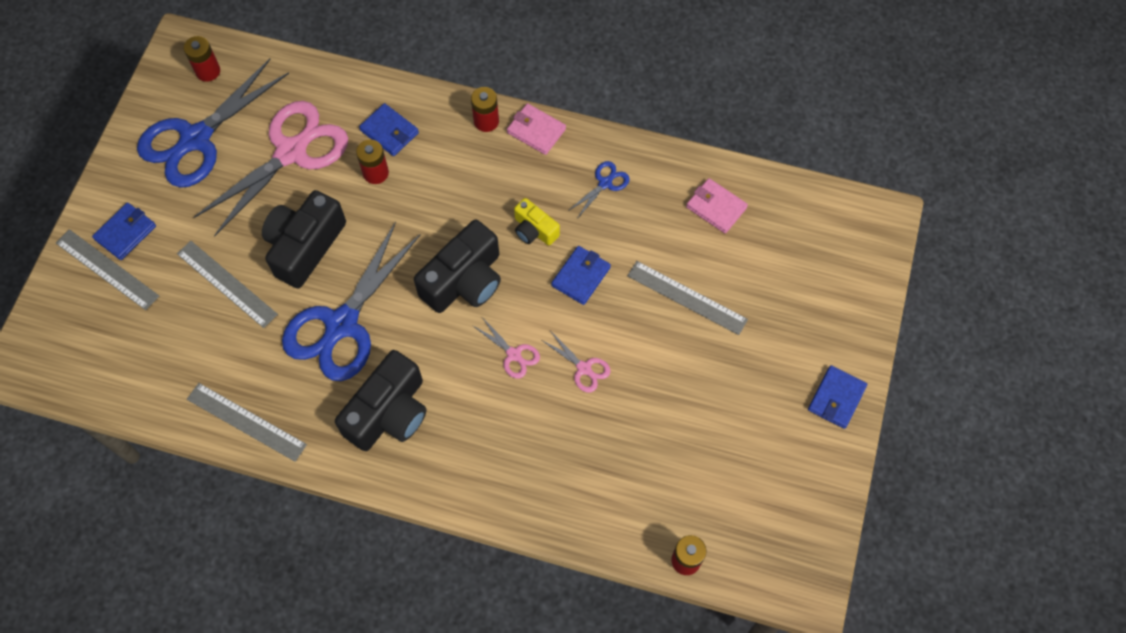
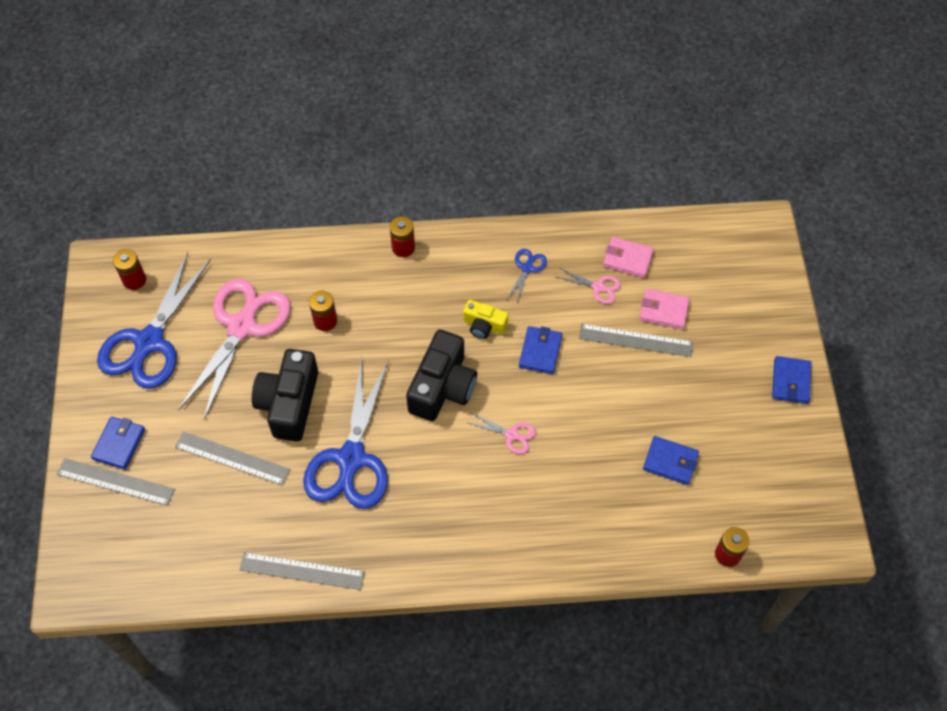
camera: 20 degrees left, 5 degrees down
black camera [335,350,427,451] -> none
blue wallet [359,103,419,156] -> blue wallet moved to [643,436,699,485]
pink wallet [507,103,566,155] -> pink wallet moved to [640,289,690,329]
pink scissors [542,332,611,393] -> pink scissors moved to [556,268,621,304]

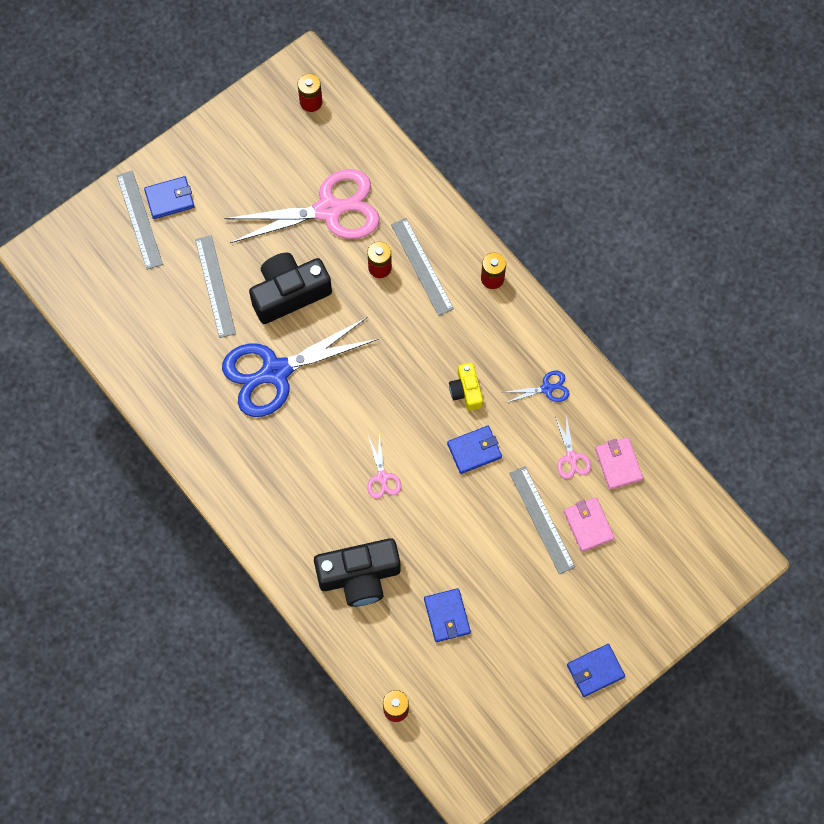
camera: 55 degrees right, 10 degrees up
blue scissors [97,252,211,389] -> none
grey ruler [239,552,365,590] -> grey ruler moved to [391,218,454,316]
black camera [406,329,477,421] -> black camera moved to [314,538,401,607]

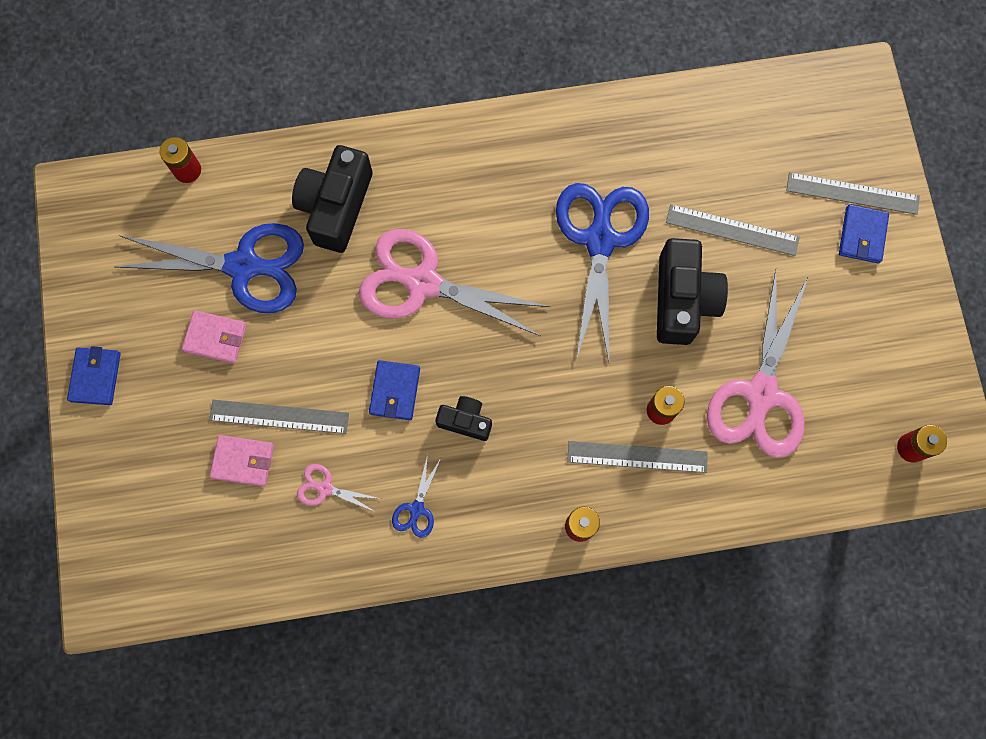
camera: 120 degrees right, 5 degrees up
pink scissors [367,435,401,499] -> pink scissors [359,229,551,336], size x2.36
blue wallet [424,588,471,642] -> blue scissors [114,223,304,313]
yellow camera [449,363,483,411] -> black camera [435,396,492,441]
pink wallet [595,437,643,490] -> pink wallet moved to [182,310,247,363]

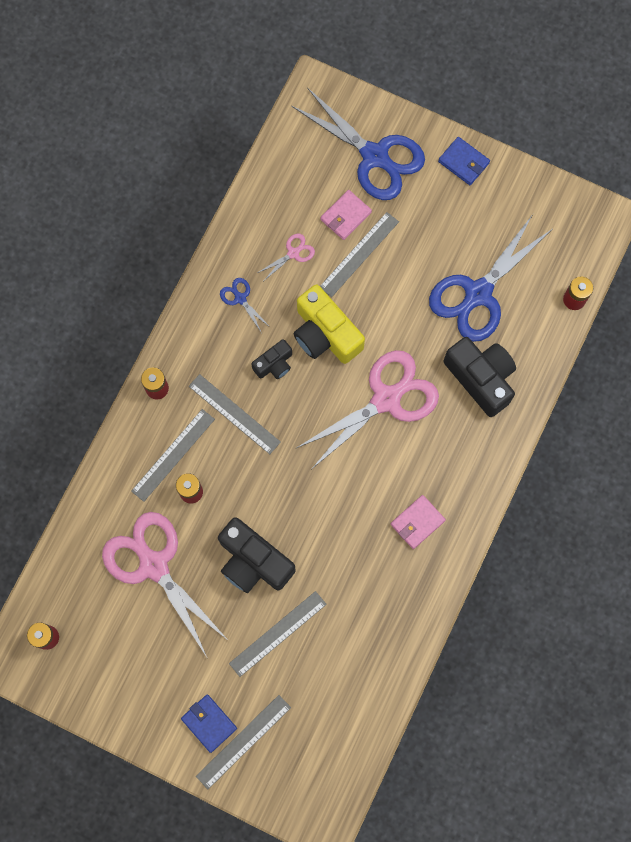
camera: 125 degrees right, 0 degrees up
pink wallet [182,310,247,363] -> pink wallet moved to [391,495,446,549]
blue wallet [369,360,420,420] -> yellow camera [294,284,365,364]
blue scissors [556,183,649,362] -> blue scissors moved to [292,88,425,200]
none -> grey ruler [189,374,281,454]

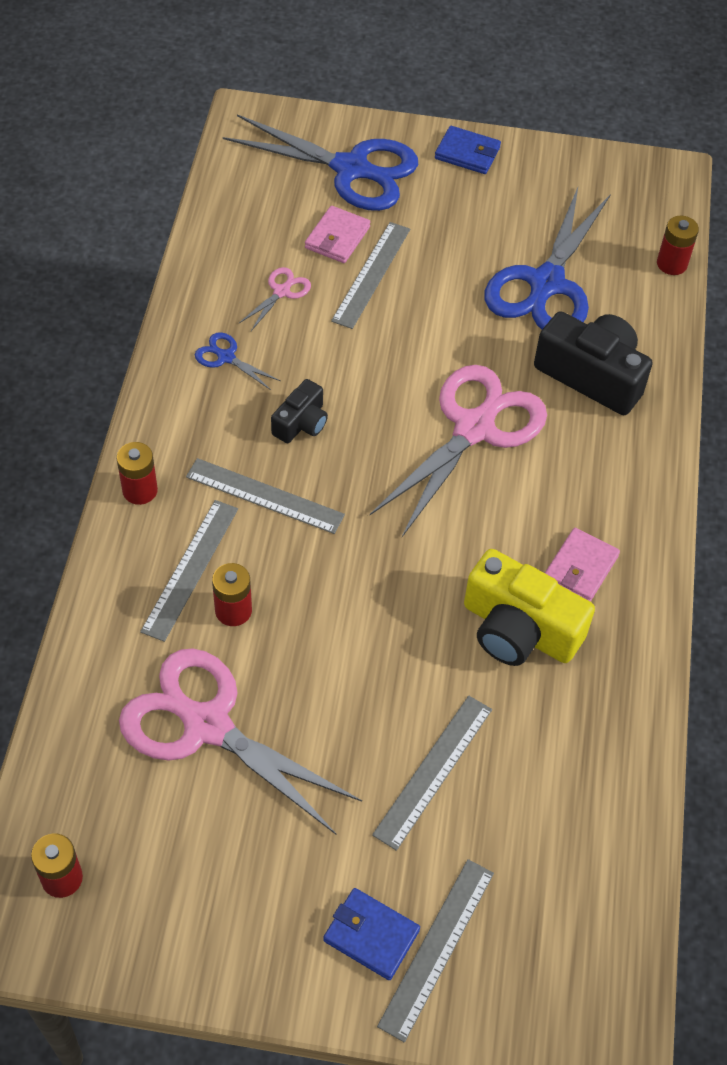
camera: 20 degrees left, 20 degrees down
black camera [218,517,296,593] -> none
yellow camera [294,284,365,364] -> yellow camera moved to [464,549,595,666]

